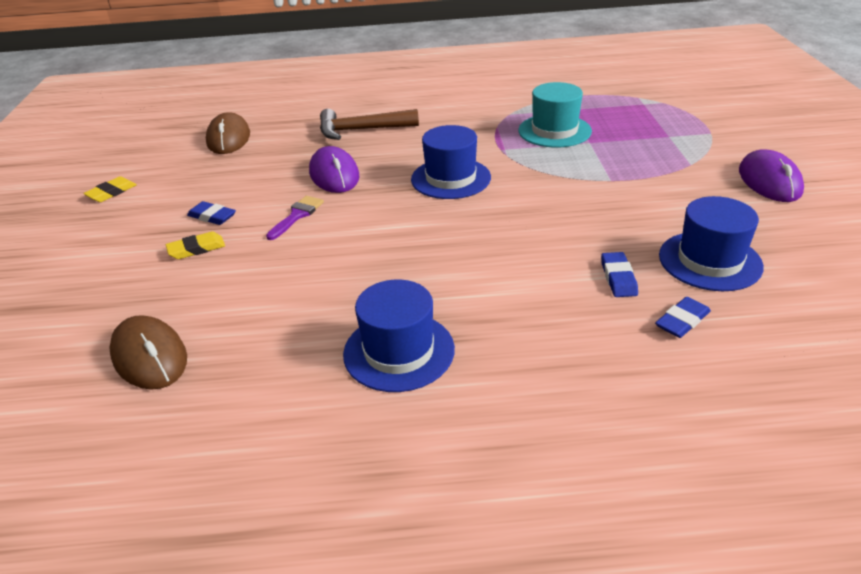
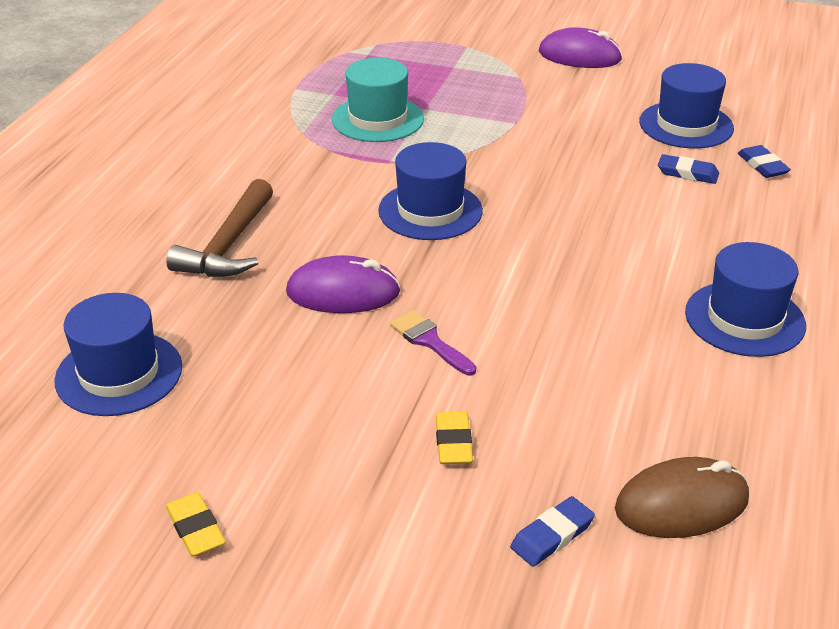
camera: 70 degrees left, 0 degrees up
blue eraser [187,201,236,225] -> blue eraser moved to [510,496,595,567]
brown mouse [206,112,250,154] -> blue hat [54,293,182,416]

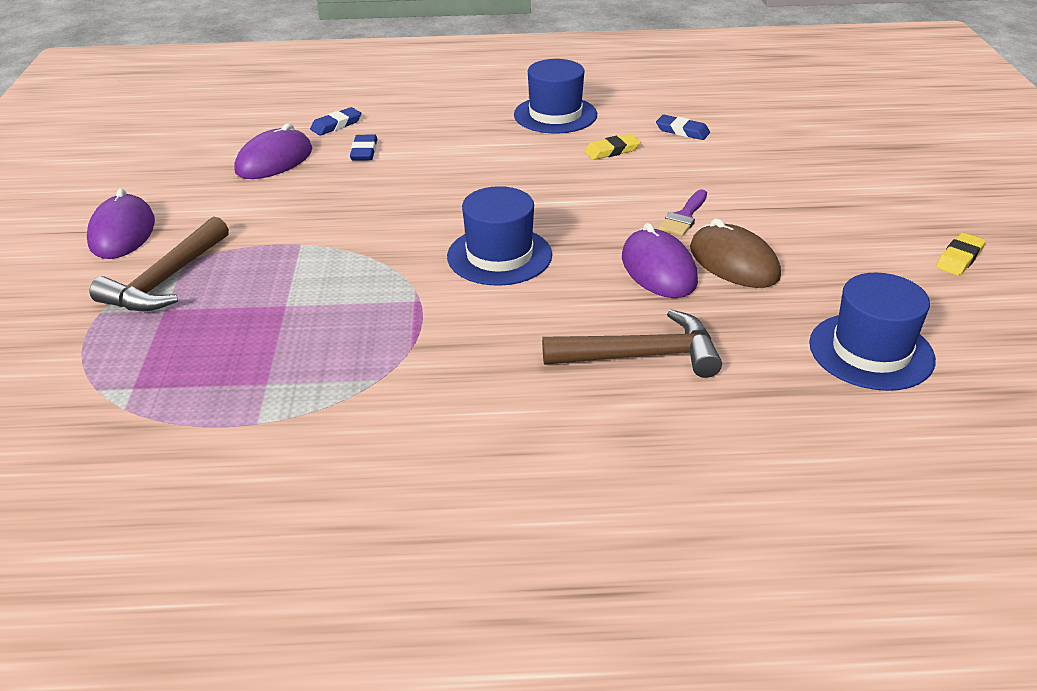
camera: 110 degrees left, 0 degrees up
turquoise hat [332,58,424,142] -> none
yellow eraser [436,412,473,464] -> yellow eraser moved to [584,134,640,160]
blue eraser [510,496,595,567] -> blue eraser moved to [656,115,710,140]
brown mouse [615,457,749,538] -> brown mouse moved to [690,218,781,288]
blue hat [639,63,734,149] -> purple mouse [234,123,312,179]
none -> brown hammer [90,217,229,311]

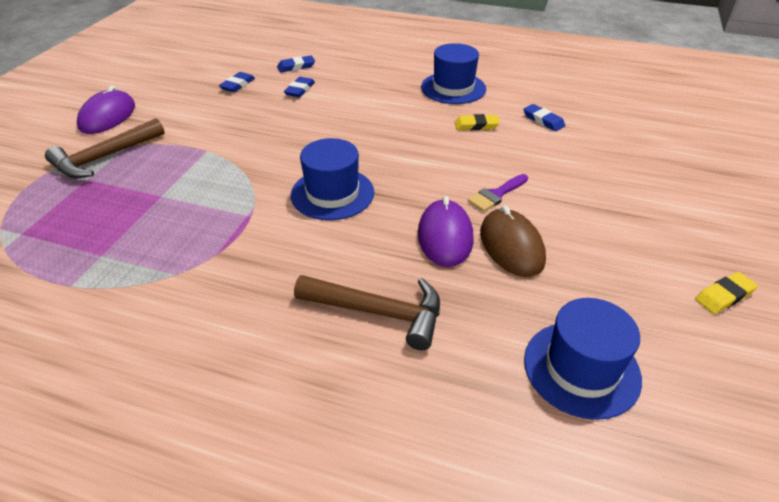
camera: 20 degrees right, 5 degrees up
purple mouse [234,123,312,179] -> blue eraser [219,72,255,92]

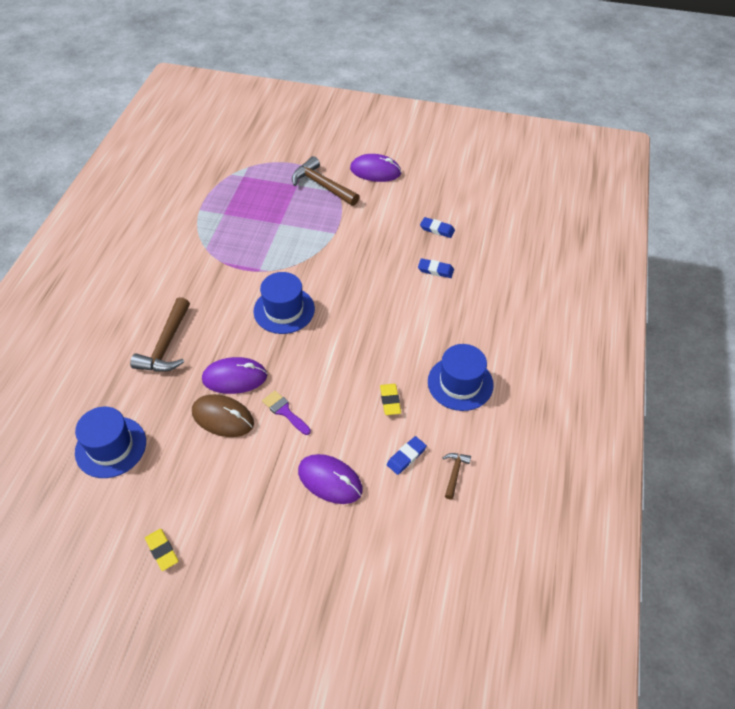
camera: 85 degrees right, 10 degrees up
blue eraser [277,56,315,72] -> none
brown mouse [480,205,546,277] -> brown mouse turned 45 degrees clockwise [192,394,254,437]
none -> purple mouse [298,454,363,504]
none -> brown hammer [443,453,471,499]

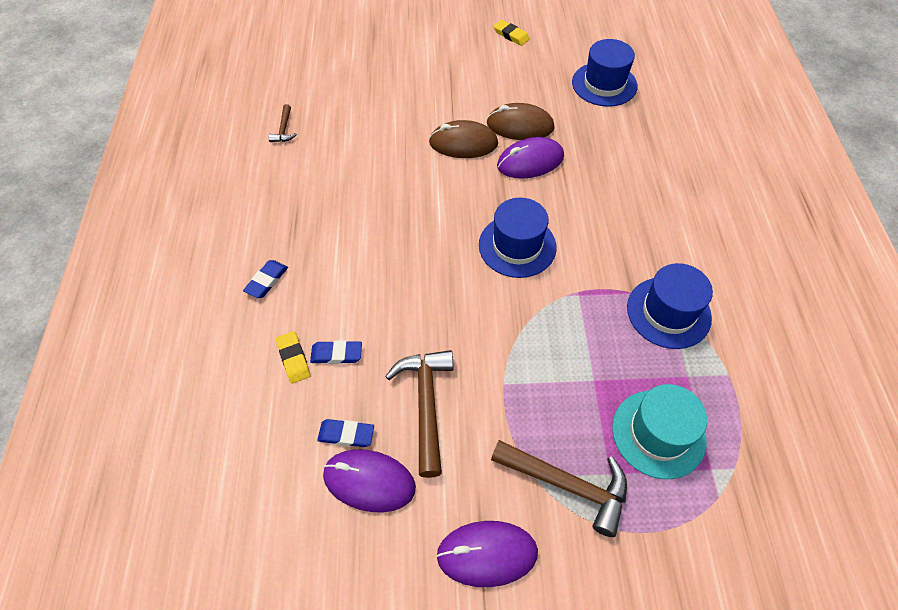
camera: 165 degrees right, 5 degrees up
brown hammer [130,297,190,372] -> brown hammer moved to [385,350,454,478]
purple brush [262,391,311,435] -> brown mouse [429,120,498,158]
purple mouse [298,454,363,504] -> purple mouse moved to [323,449,416,512]
yellow eraser [380,384,401,415] -> yellow eraser moved to [276,331,310,384]
blue eraser [387,436,427,475] -> blue eraser moved to [243,260,288,298]
blue hat [428,344,494,411] -> blue hat moved to [627,263,713,349]
none -> turquoise hat [612,384,707,479]

